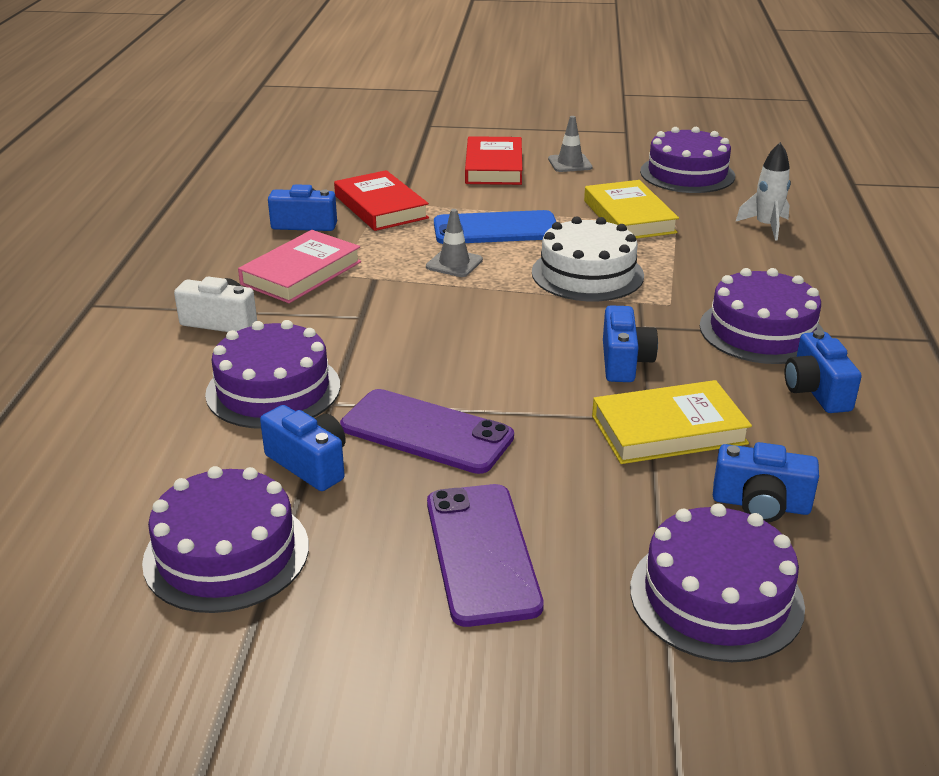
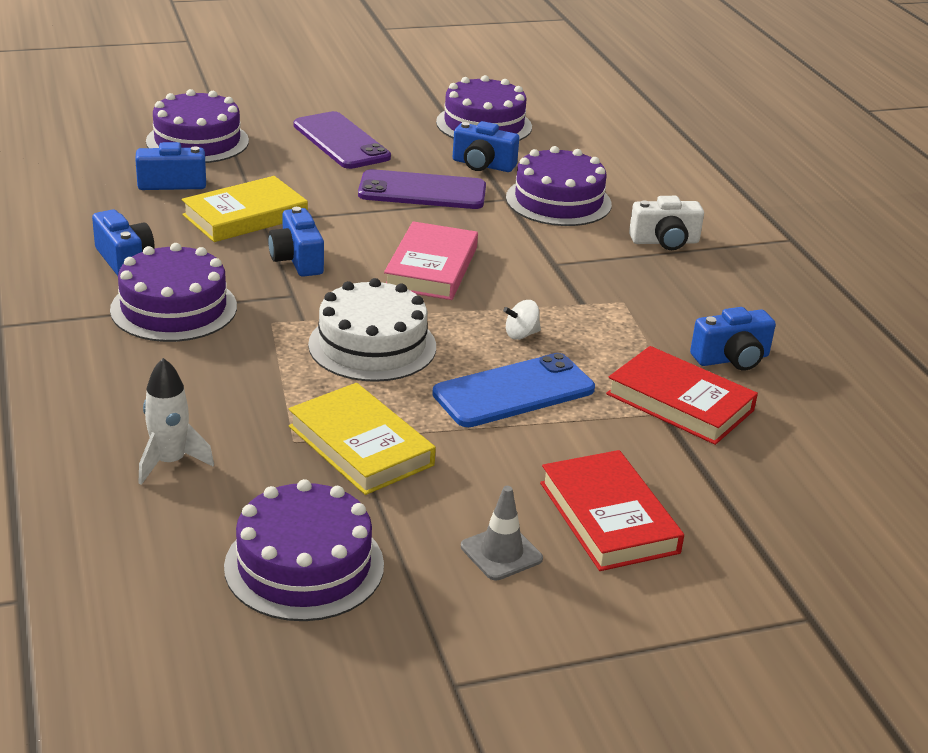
camera: 155 degrees right, 0 degrees up
pink book [238,230,361,303] -> pink book moved to [384,221,478,300]
grey traffic cone [426,209,483,277] -> white spinning top [503,300,541,340]

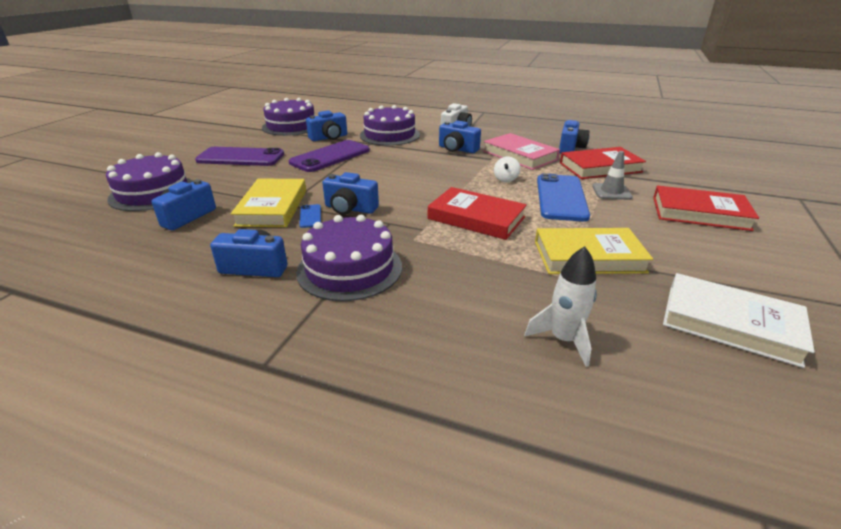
camera: 50 degrees left, 0 degrees up
purple cake [224,479,384,621] -> white book [663,273,815,368]
white cake [308,278,436,382] -> red book [428,187,527,240]
pink book [384,221,478,300] -> pink book moved to [483,133,560,170]
grey traffic cone [461,486,543,580] -> grey traffic cone moved to [592,151,633,200]
none -> blue phone [299,204,321,228]
none -> blue camera [439,121,481,153]

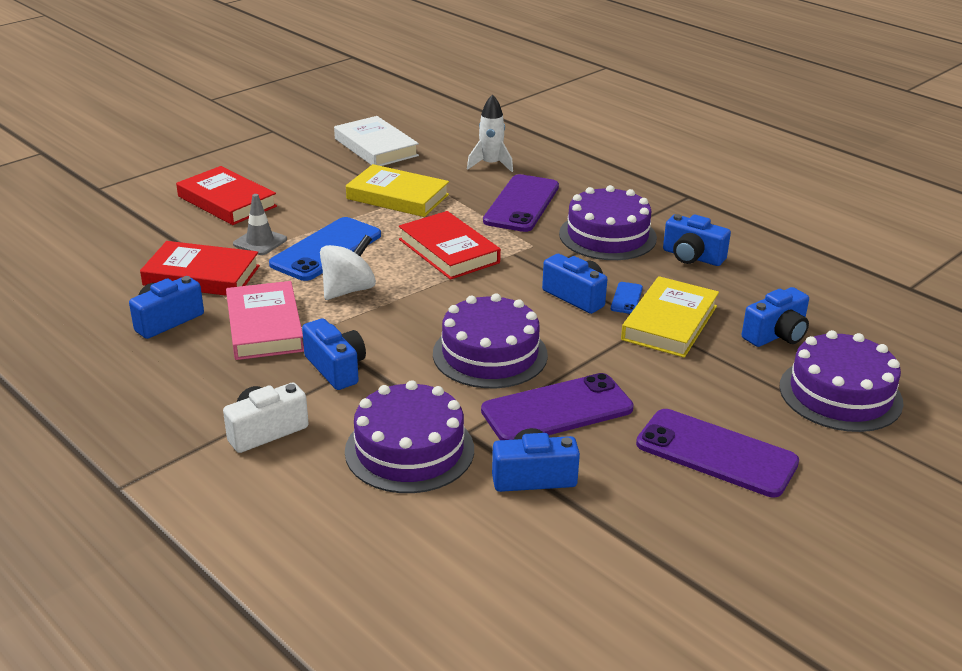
camera: 155 degrees left, 0 degrees up
purple cake [262,98,315,136] -> purple cake moved to [433,293,548,388]
white spinning top [494,157,520,182] -> white spinning top [320,235,376,300], size x1.75
none -> purple phone [483,174,559,232]

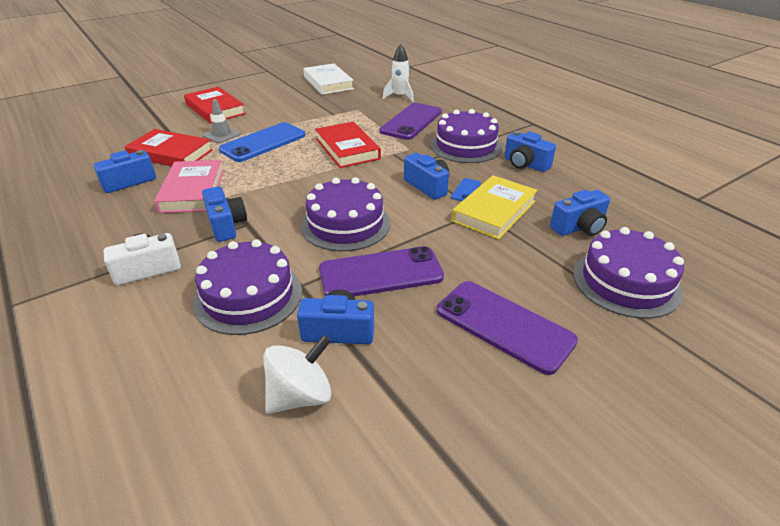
camera: 10 degrees right, 5 degrees up
white spinning top [320,235,376,300] -> white spinning top moved to [263,335,331,414]
yellow book [346,164,449,217] -> none

